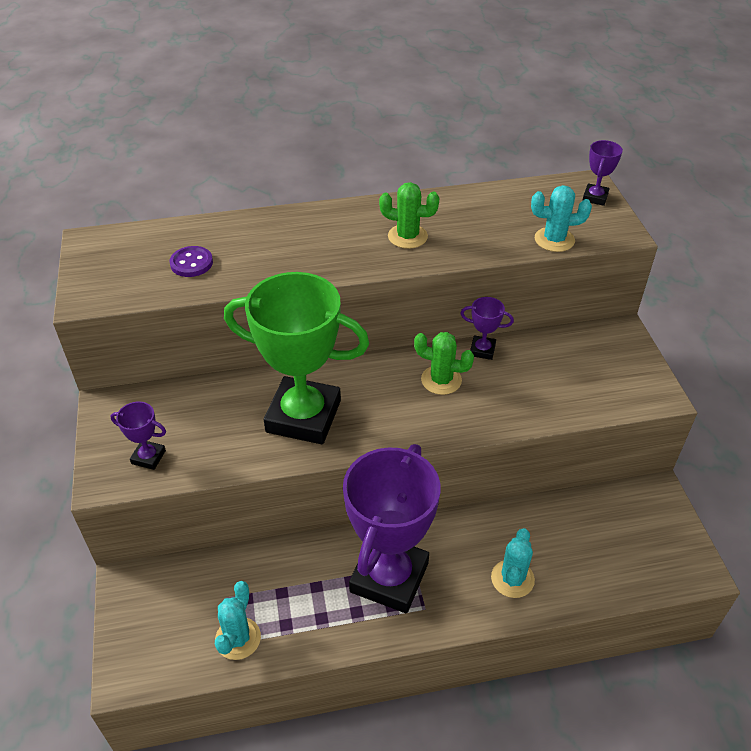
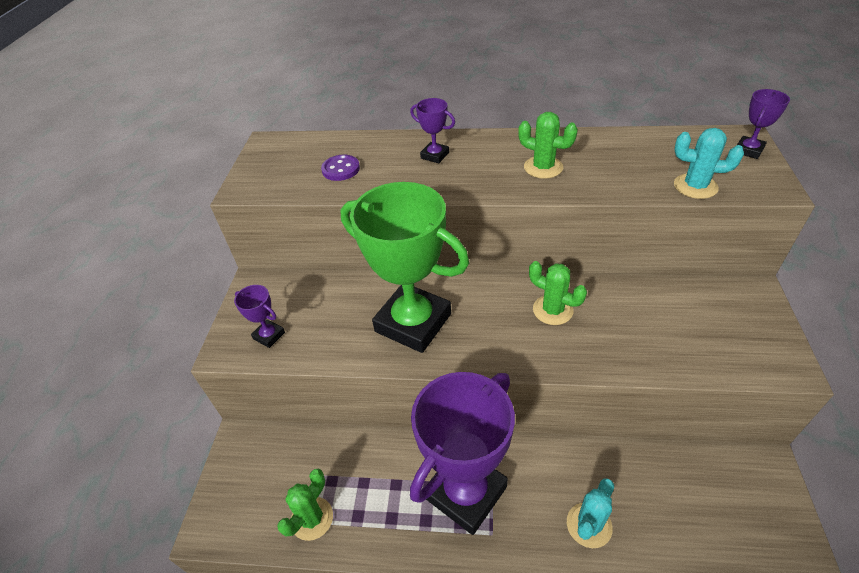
camera: 20 degrees right, 0 degrees up
turquoise cactus [215,581,261,660] -> green cactus [277,469,333,541]
purple trophy [460,297,514,360] -> purple trophy moved to [410,98,455,163]

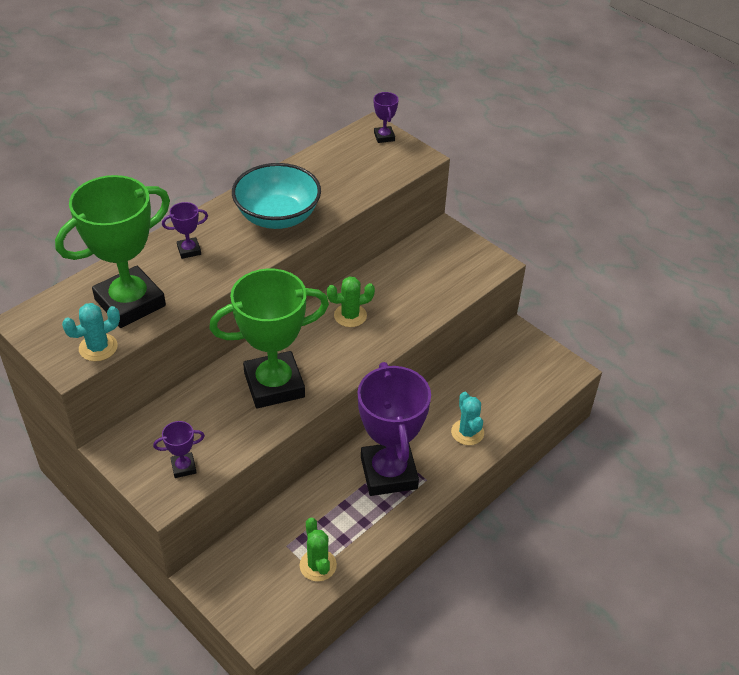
camera: 55 degrees left, 0 degrees up
purple button [321,155,360,181] -> green trophy [55,175,170,328]
green cactus [518,112,578,179] -> turquoise bowl [232,163,321,229]
turquoise cactus [674,128,744,199] -> turquoise cactus moved to [62,303,120,361]

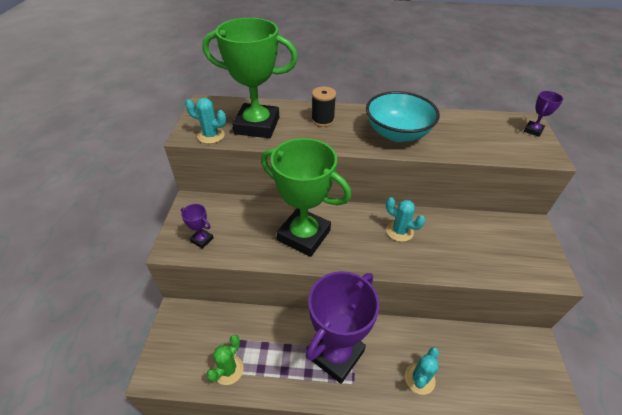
camera: 50 degrees right, 0 degrees up
purple trophy [162,202,208,259] -> black spool [311,86,336,127]
green cactus [327,276,375,327] -> turquoise cactus [386,197,425,242]

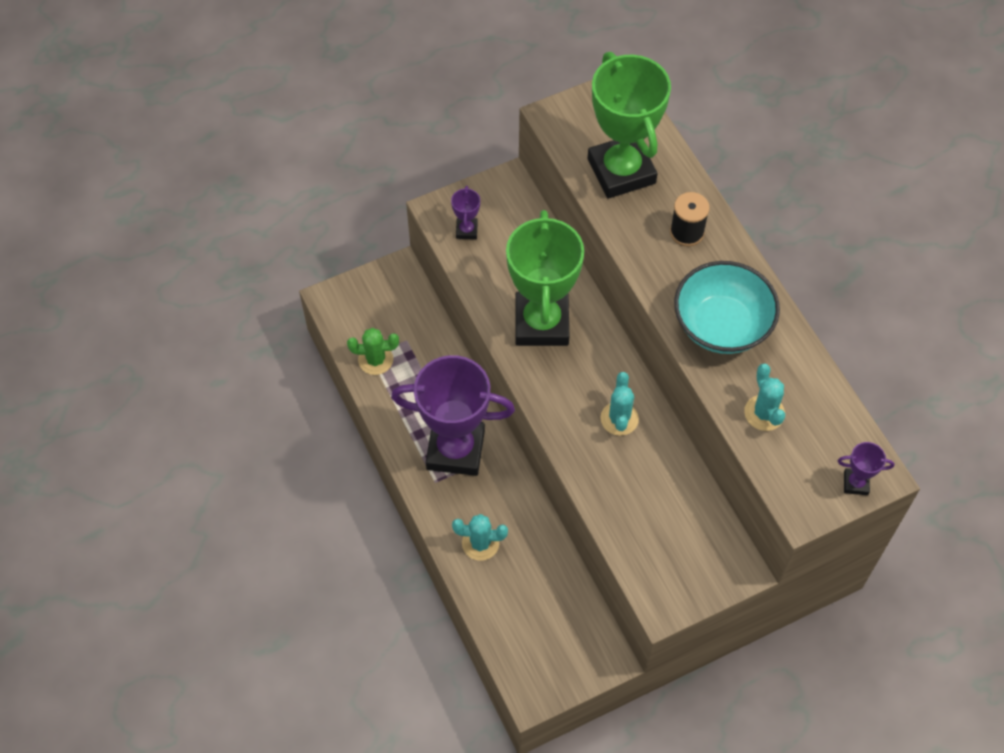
camera: 60 degrees right, 15 degrees up
turquoise cactus [185,98,226,144] -> turquoise cactus moved to [744,363,785,431]

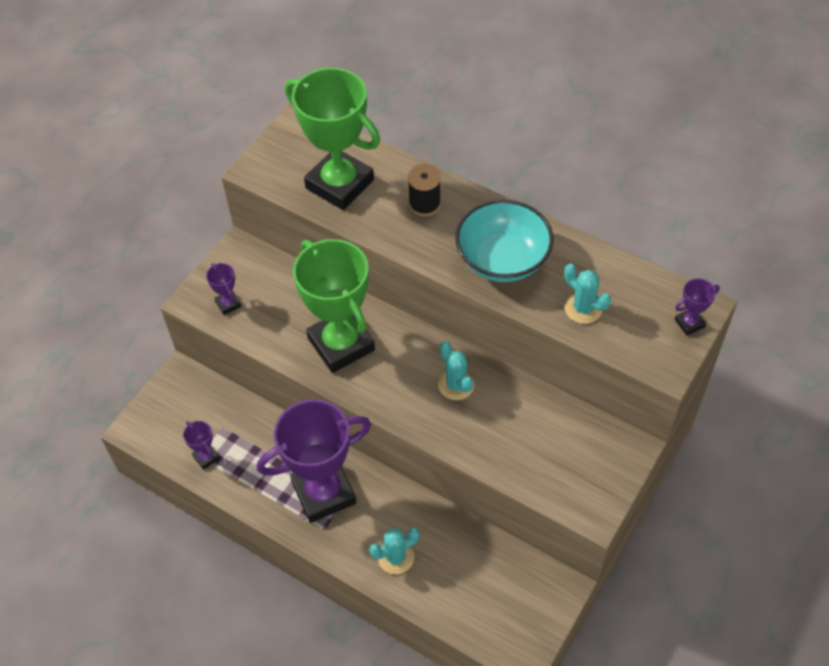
camera: 30 degrees left, 5 degrees down
green cactus [347,328,399,375] -> purple trophy [183,421,220,470]

